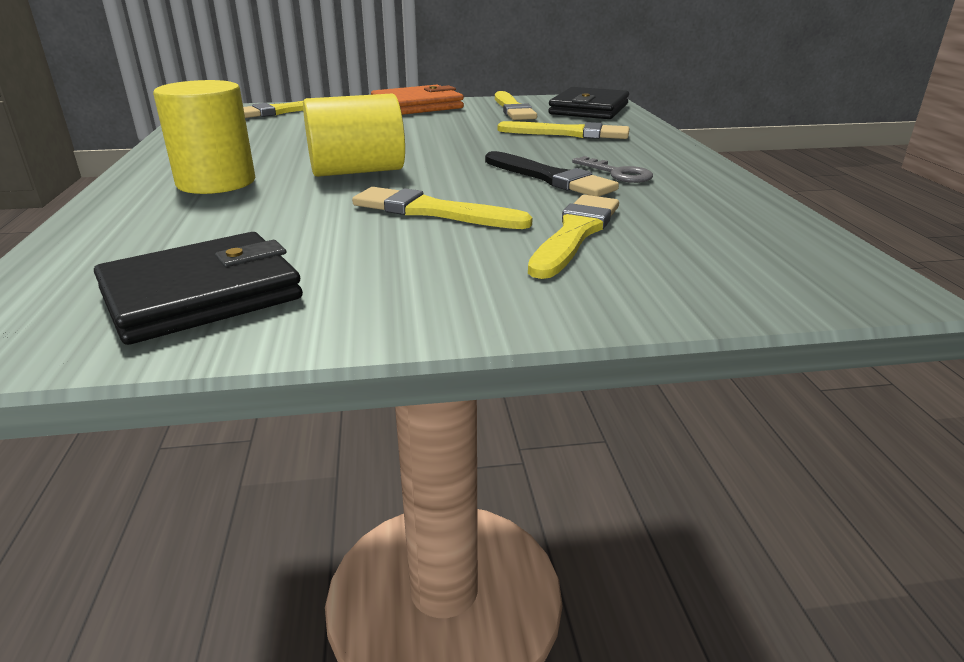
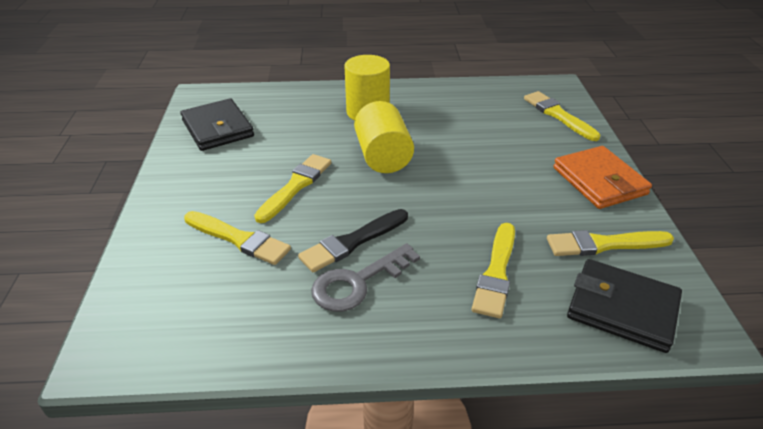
camera: 95 degrees right, 10 degrees up
grey key [572,156,653,183] -> grey key [311,243,420,312], size x1.56

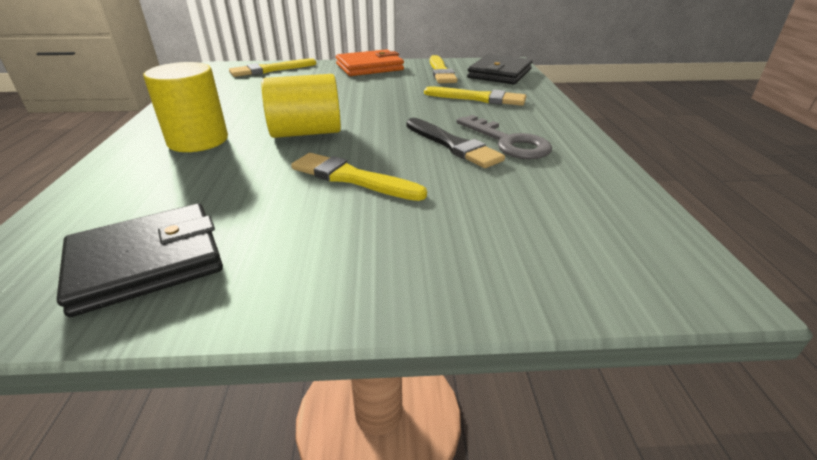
camera: 90 degrees left, 5 degrees down
yellow brush [184,211,291,265] -> none

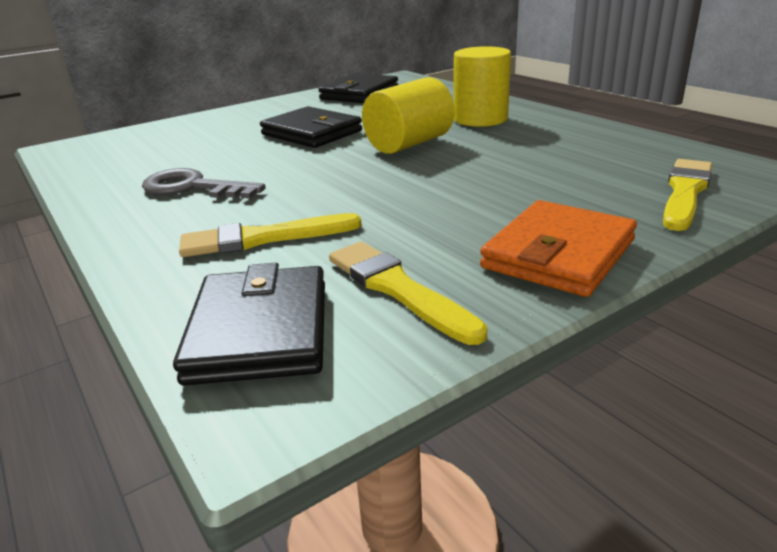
camera: 150 degrees right, 5 degrees down
yellow brush [291,153,427,201] -> black wallet [260,106,362,148]
black brush [407,118,505,168] -> none

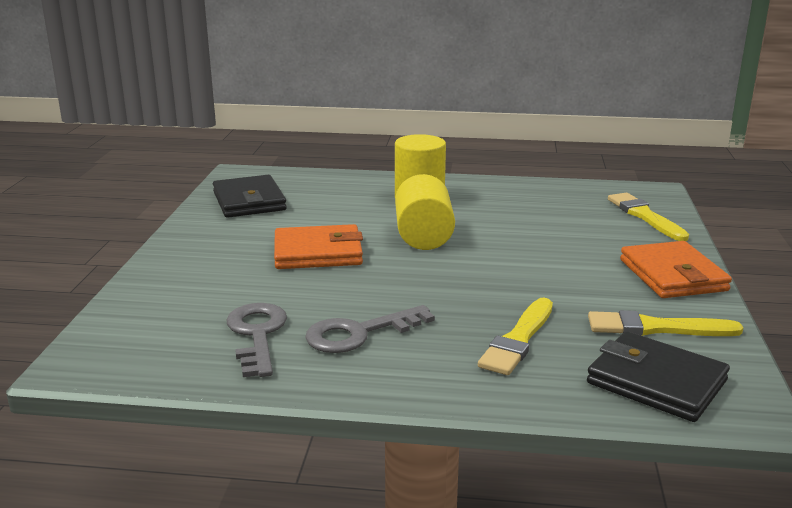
camera: 50 degrees left, 5 degrees down
black wallet [260,106,362,148] -> orange wallet [274,224,363,269]
none -> grey key [226,303,287,377]

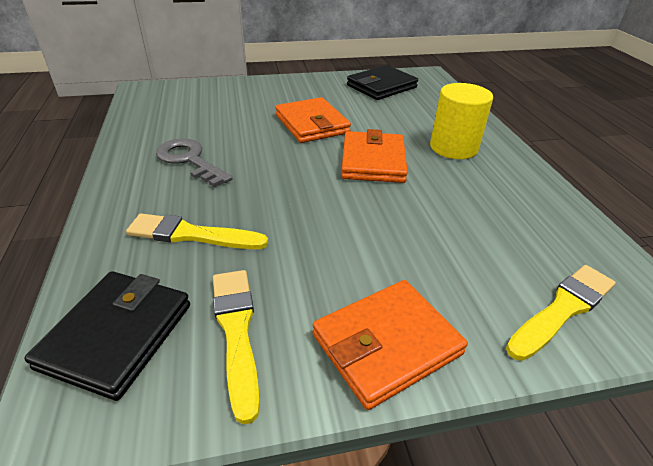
camera: 70 degrees right, 15 degrees up
grey key [226,303,287,377] -> none
yellow cylinder [395,174,455,250] -> orange wallet [341,129,408,183]

